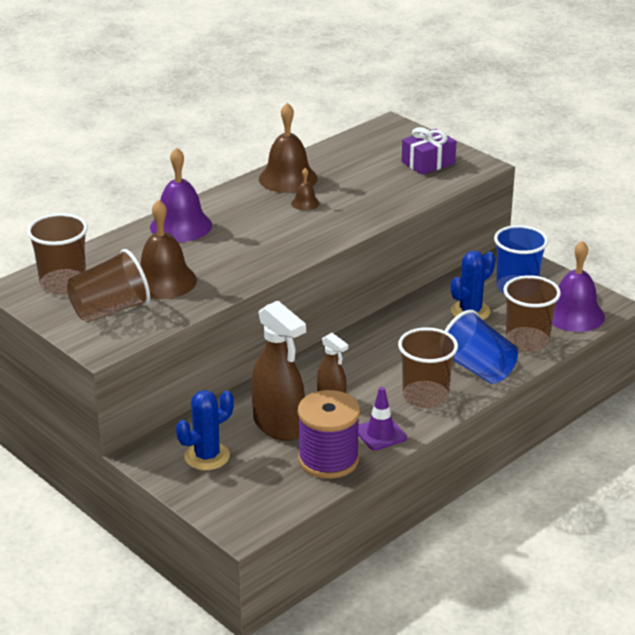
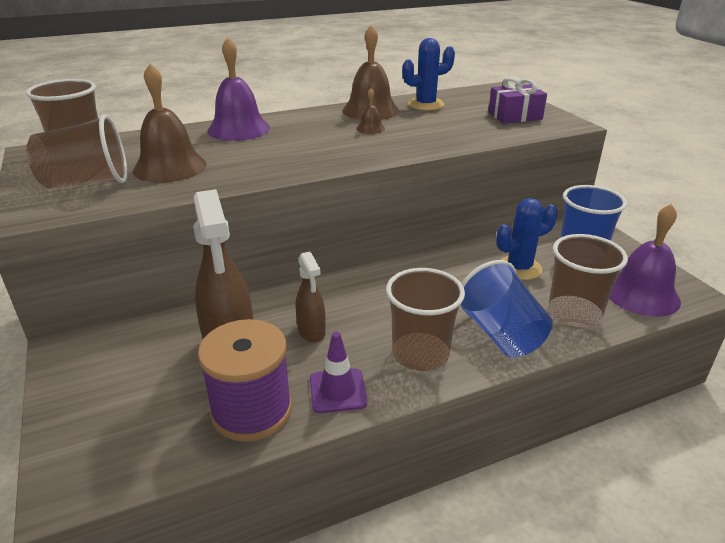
camera: 20 degrees right, 0 degrees up
blue cactus [176,390,234,470] -> blue cactus moved to [402,38,455,111]

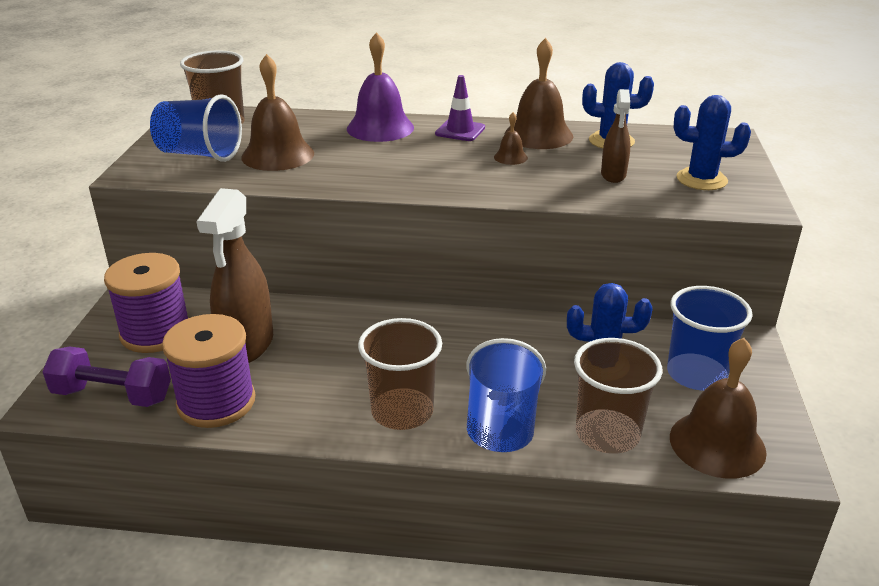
camera: 30 degrees right, 0 degrees up
brown cup [26,114,127,189] -> blue cup [150,94,242,162]
brown spray bottle [296,251,326,342] -> brown spray bottle moved to [601,89,631,183]
purple traffic cone [310,332,367,413] -> purple traffic cone moved to [435,75,485,141]
purple gift [488,76,547,123] -> blue cactus [674,95,751,190]
purple bell [609,204,681,317] -> brown bell [670,338,767,479]
none -> purple dumbbell [43,346,171,407]
none -> purple spool [104,253,189,353]

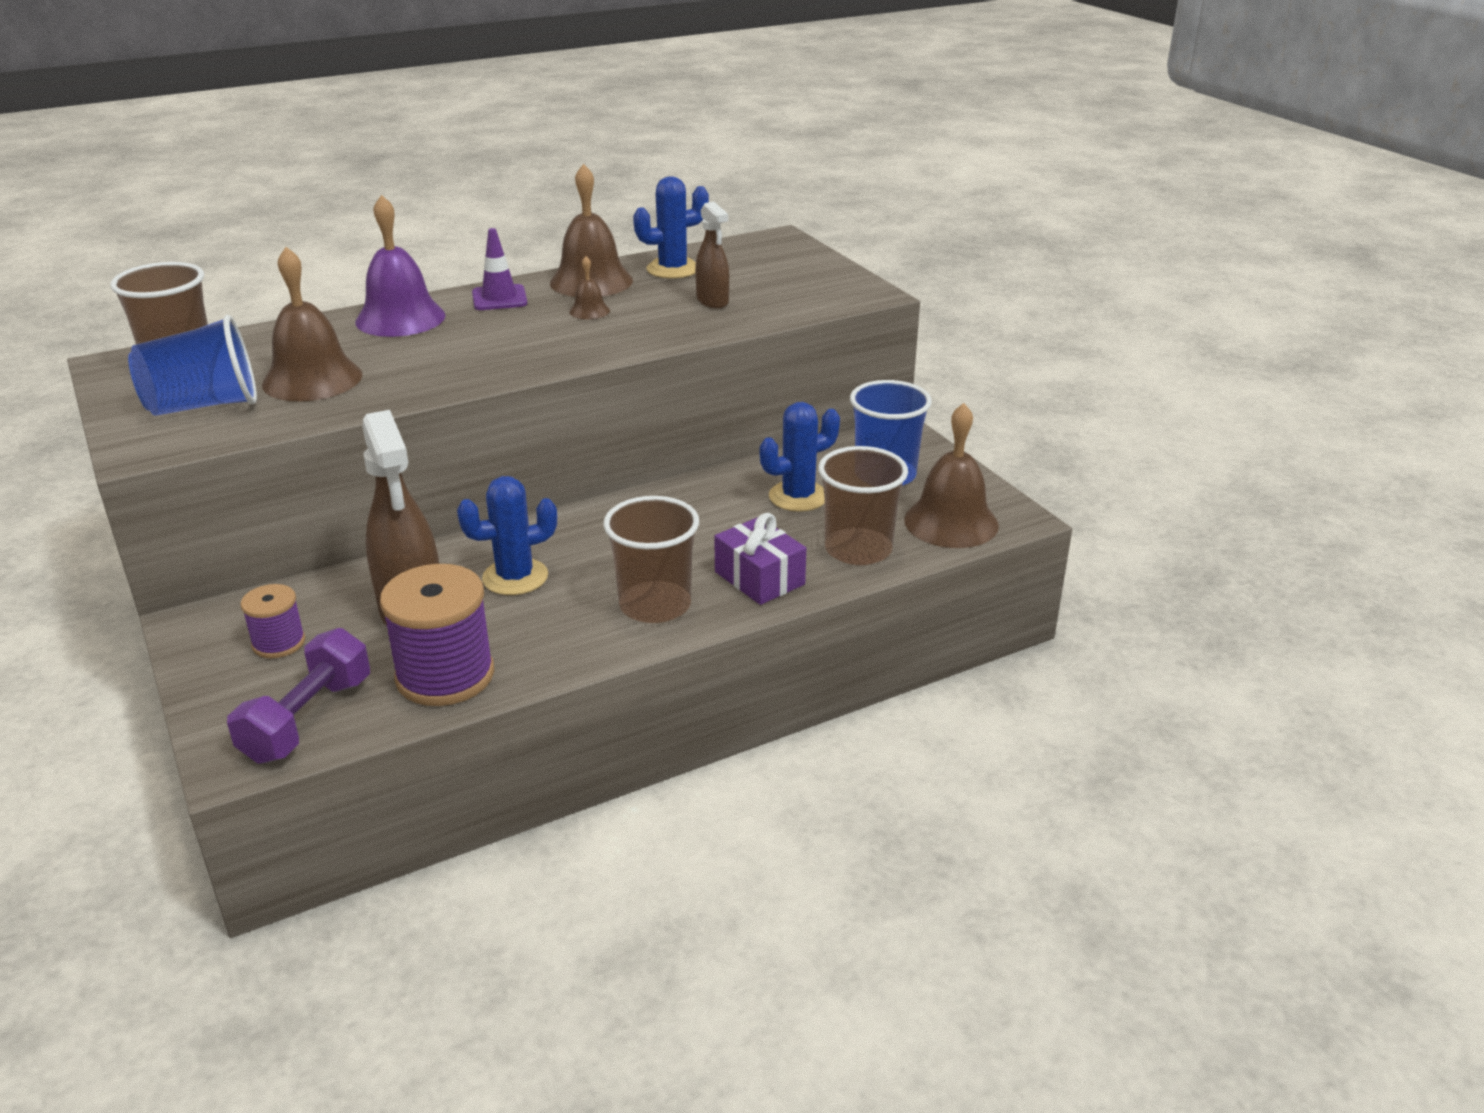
camera: 35 degrees left, 0 degrees up
purple dumbbell [43,346,171,407] -> purple dumbbell turned 45 degrees counterclockwise [227,628,370,764]
purple spool [104,253,189,353] -> purple spool [241,584,305,658], size x0.55
blue cup [467,338,546,452] -> purple gift [714,513,806,605]
blue cactus [674,95,751,190] -> blue cactus moved to [457,476,557,595]

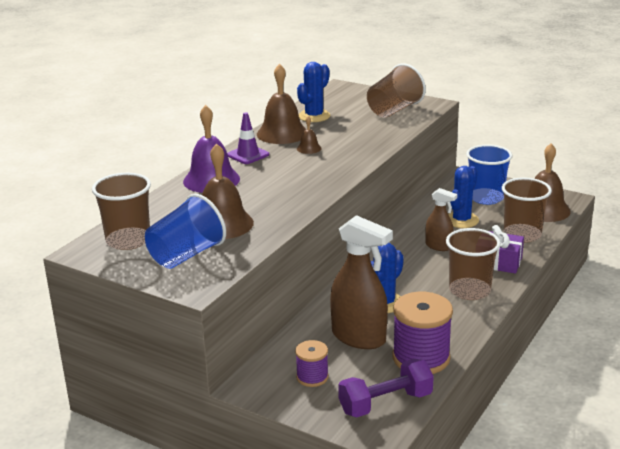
camera: 30 degrees left, 5 degrees down
purple dumbbell [227,628,370,764] -> purple dumbbell turned 75 degrees clockwise [338,359,434,418]
brown spray bottle [695,202,729,308] -> brown spray bottle moved to [425,188,457,251]
none -> brown cup [367,63,426,118]

